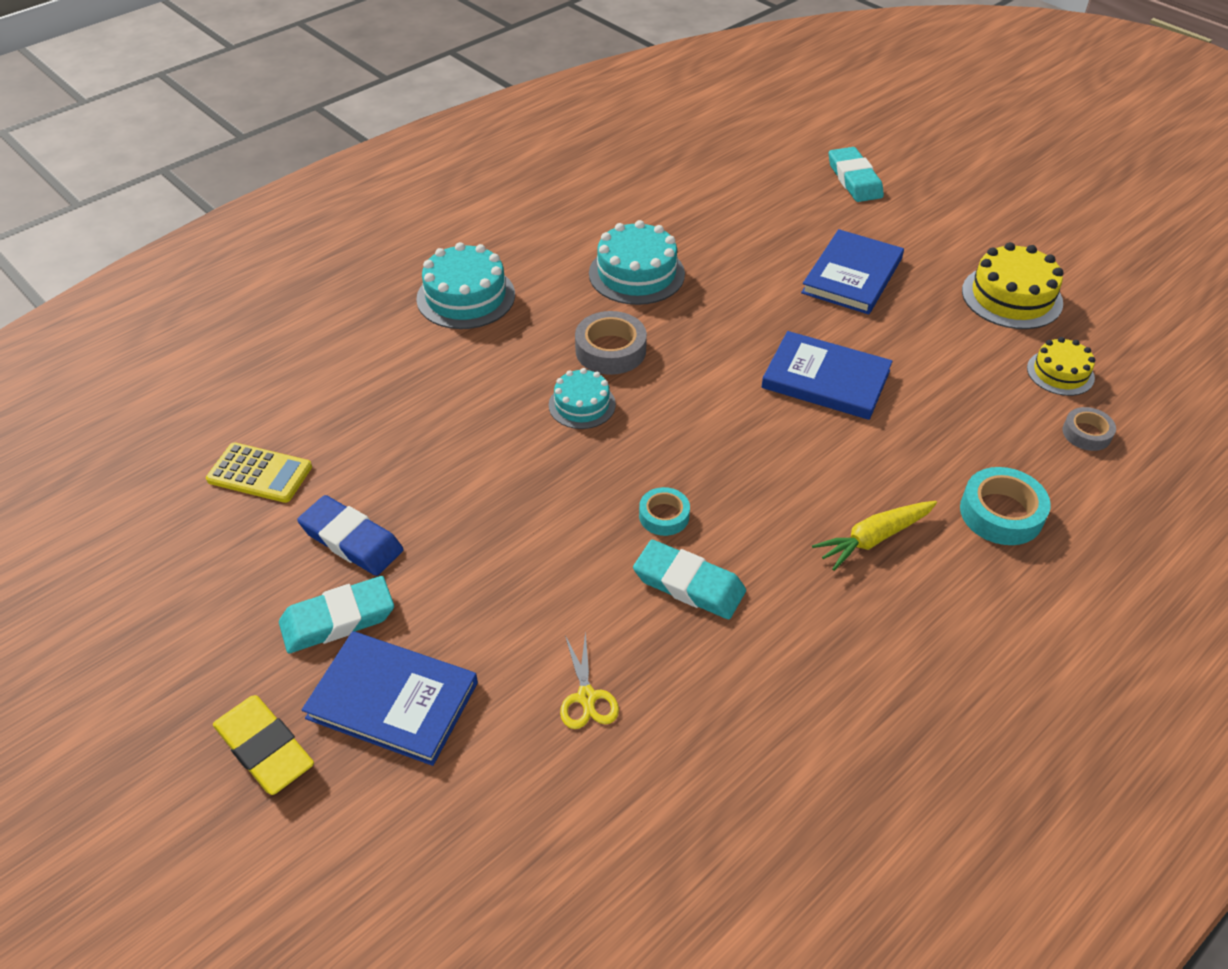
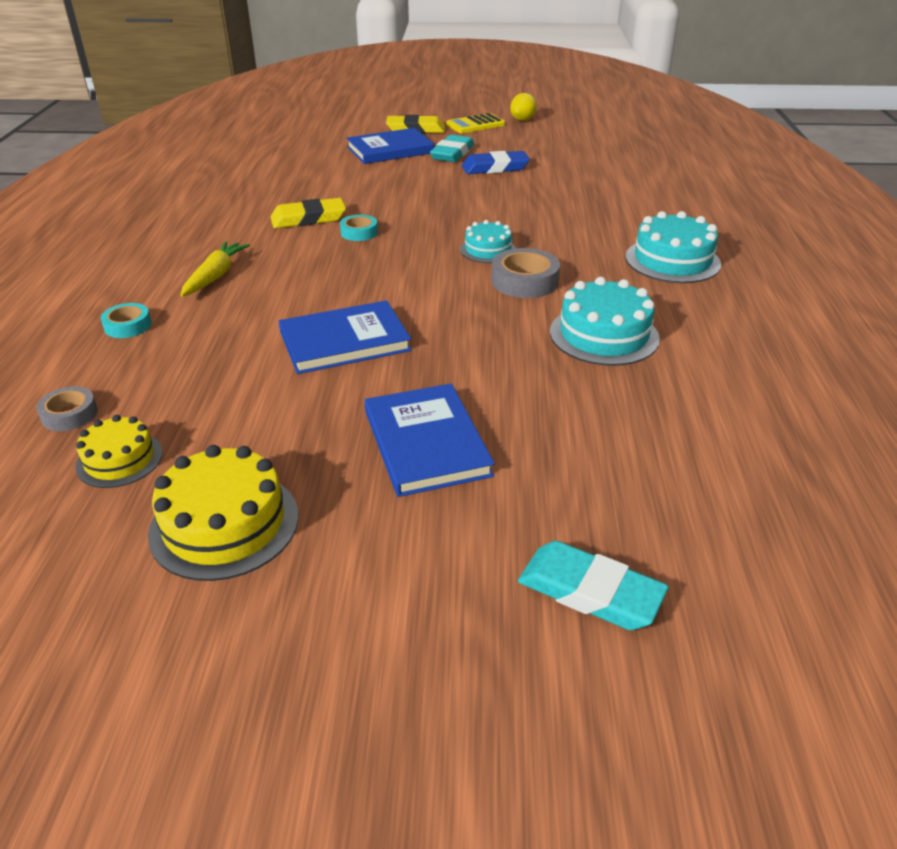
camera: 135 degrees right, 10 degrees down
yellow calculator [206,442,312,503] -> yellow calculator moved to [446,113,505,133]
yellow scissors [560,631,619,729] -> none
turquoise eraser [633,540,746,619] -> yellow eraser [270,198,346,228]
turquoise tape [960,467,1051,545] -> turquoise tape [101,303,152,338], size x0.62
none -> yellow lemon [510,93,537,121]

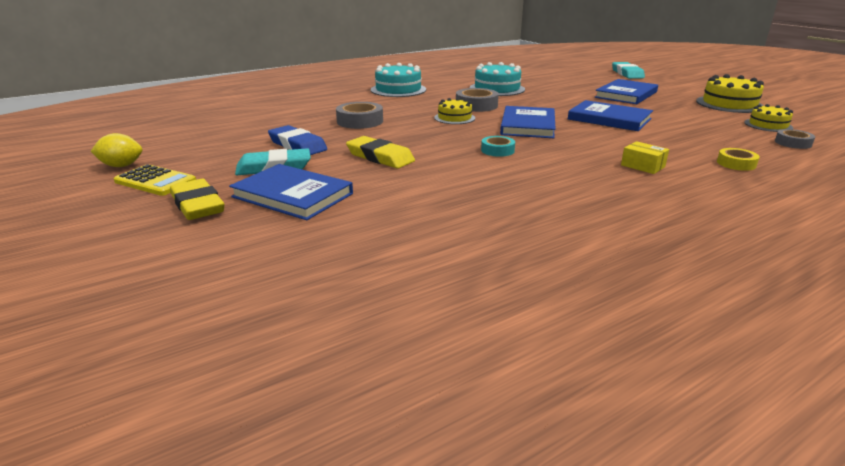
camera: 125 degrees left, 10 degrees down
turquoise tape [101,303,152,338] -> yellow tape [717,148,759,171]
yellow carrot [180,241,250,297] -> yellow box [621,141,669,174]
yellow eraser [270,198,346,228] -> yellow eraser moved to [346,136,415,168]
turquoise cake [460,220,516,263] -> yellow cake [434,98,475,124]
none -> grey tape [336,102,383,129]
none -> blue book [500,106,556,138]

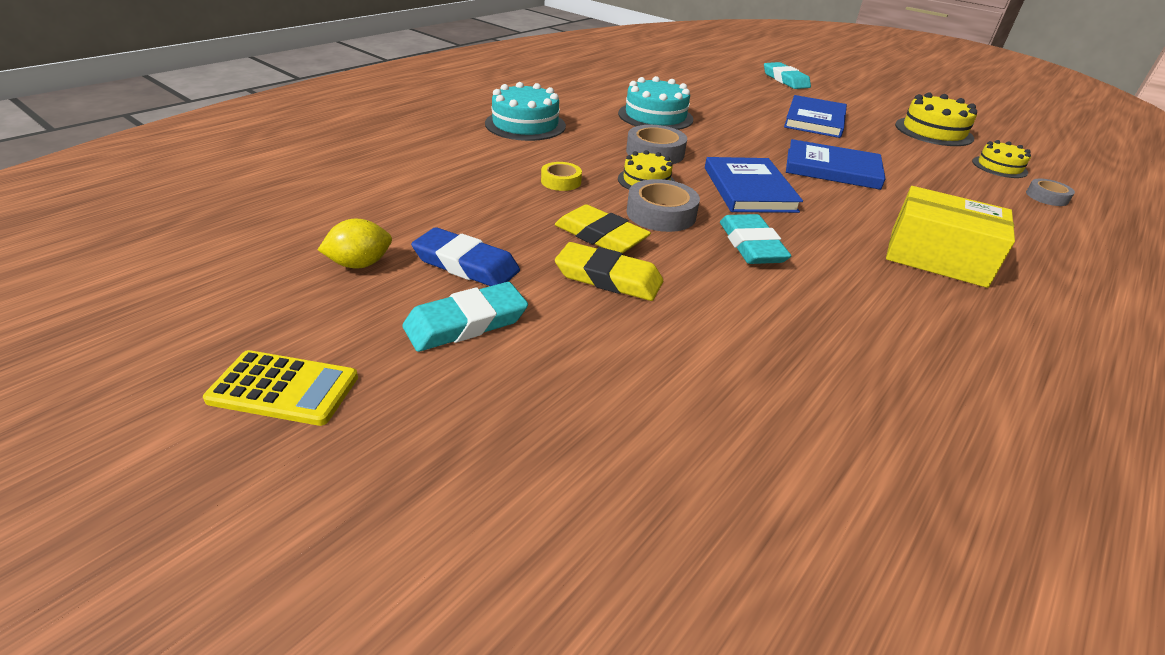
camera: 20 degrees left, 10 degrees up
yellow lemon [90,133,142,167] -> yellow lemon moved to [318,219,392,269]
yellow eraser [170,179,225,220] -> yellow eraser moved to [555,204,651,253]
blue book [229,164,353,220] -> none
grey tape [336,102,383,129] -> grey tape moved to [626,179,700,232]
turquoise tape [481,136,515,157] -> turquoise eraser [720,214,791,264]
yellow box [621,141,669,174] -> yellow box [886,186,1015,288], size x2.11
yellow tape [717,148,759,171] -> yellow tape moved to [541,162,582,191]

